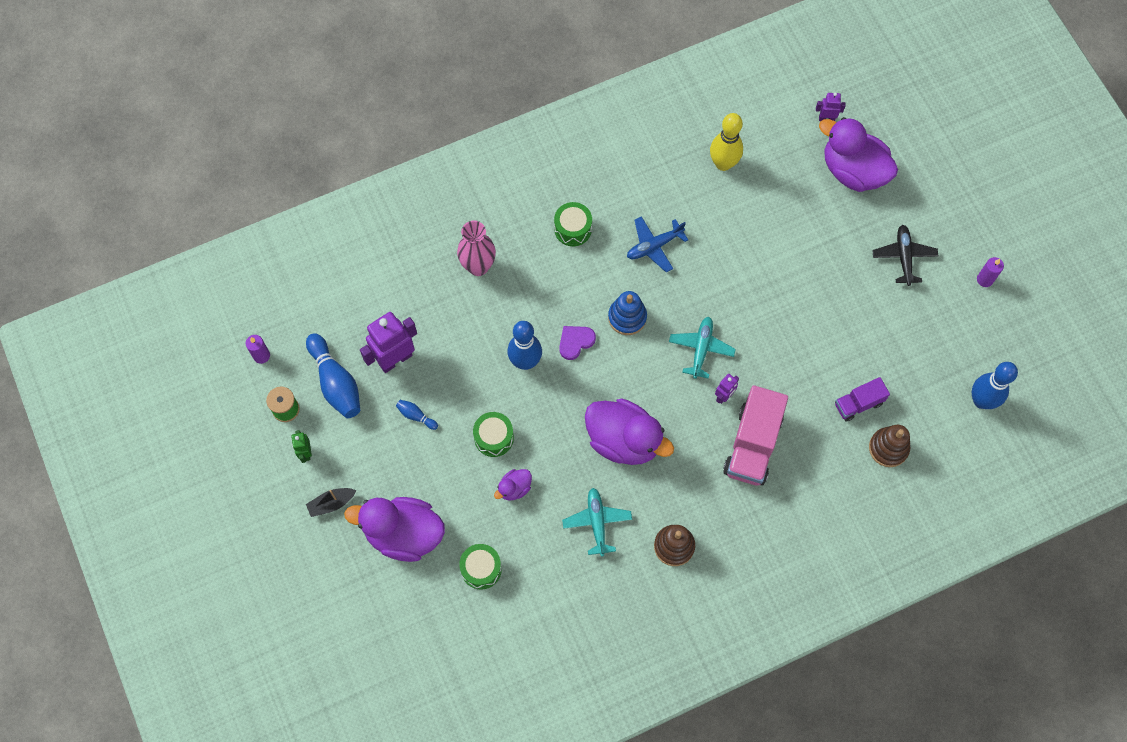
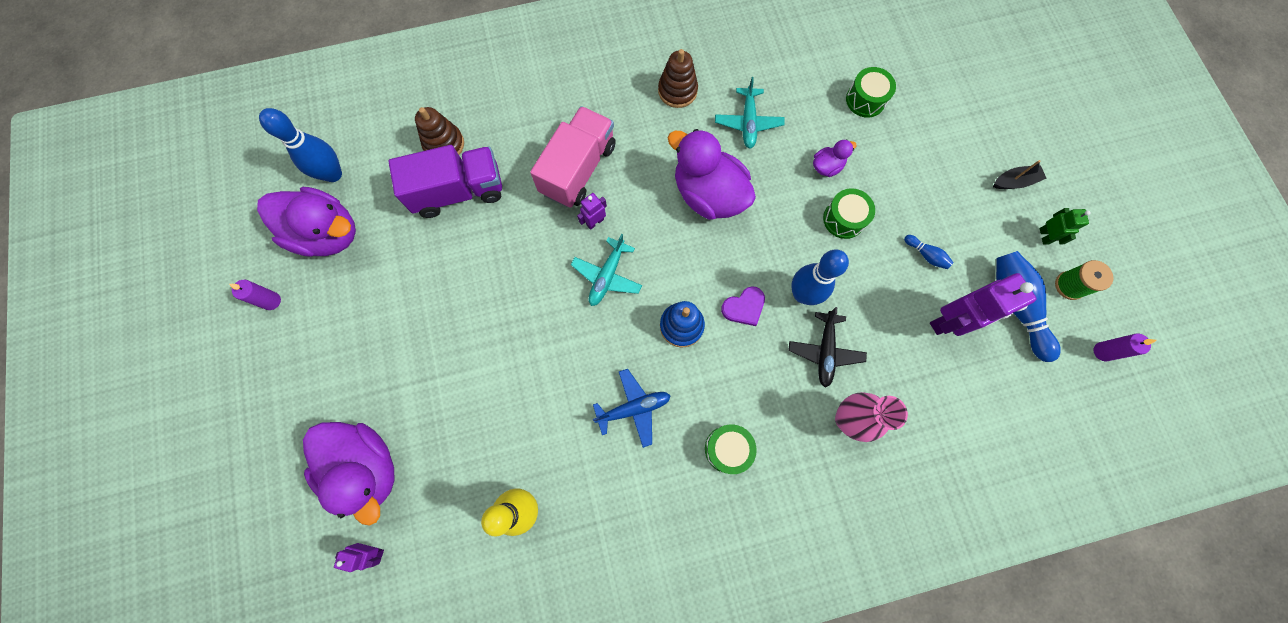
camera: 170 degrees left, 5 degrees up
purple duck [344,497,445,562] -> purple duck moved to [257,187,356,257]
purple truck [835,377,890,422] -> purple truck [388,145,502,218], size x1.79
black plane [872,225,938,286] -> black plane moved to [788,307,867,388]

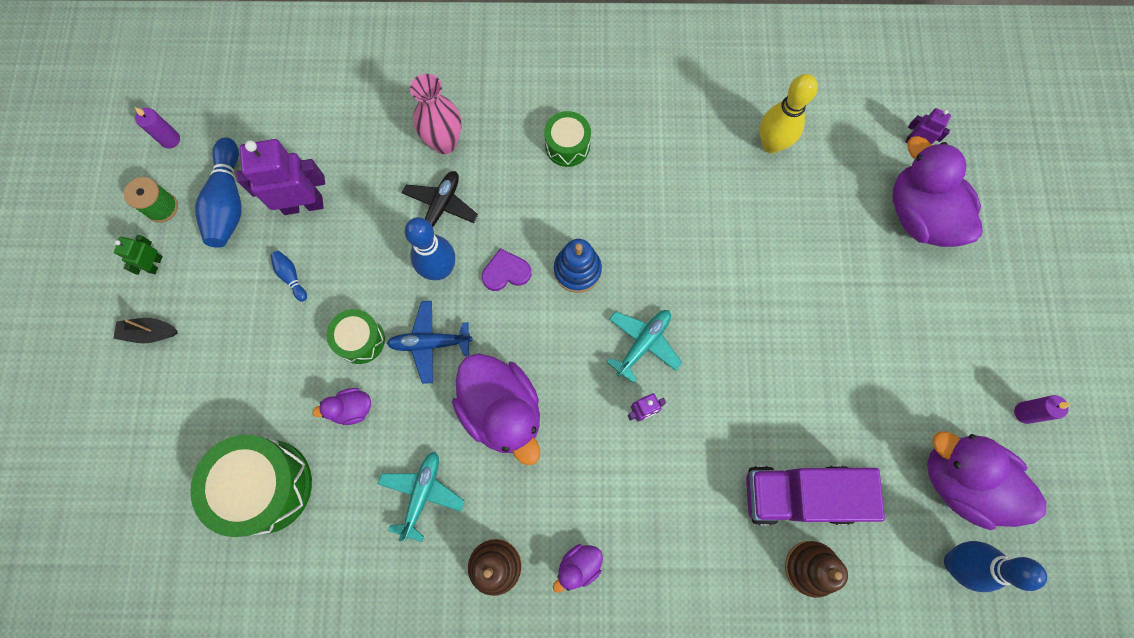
camera: 165 degrees left, 0 degrees up
pink truck [530,106,616,208] -> none
blue plane [593,369,671,448] -> blue plane moved to [387,301,472,384]
green drum [846,67,896,118] -> green drum [190,435,312,537], size x1.81
none -> purple duck [553,544,603,593]

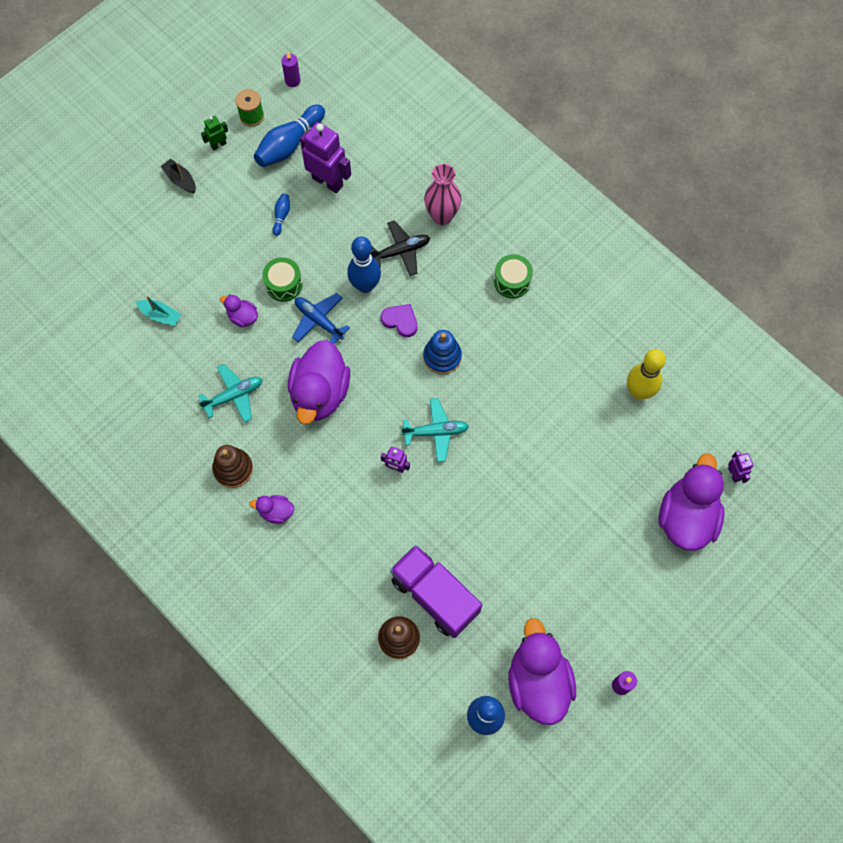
camera: 45 degrees right, 5 degrees down
green drum [190,435,312,537] -> turquoise boat [136,296,181,326]

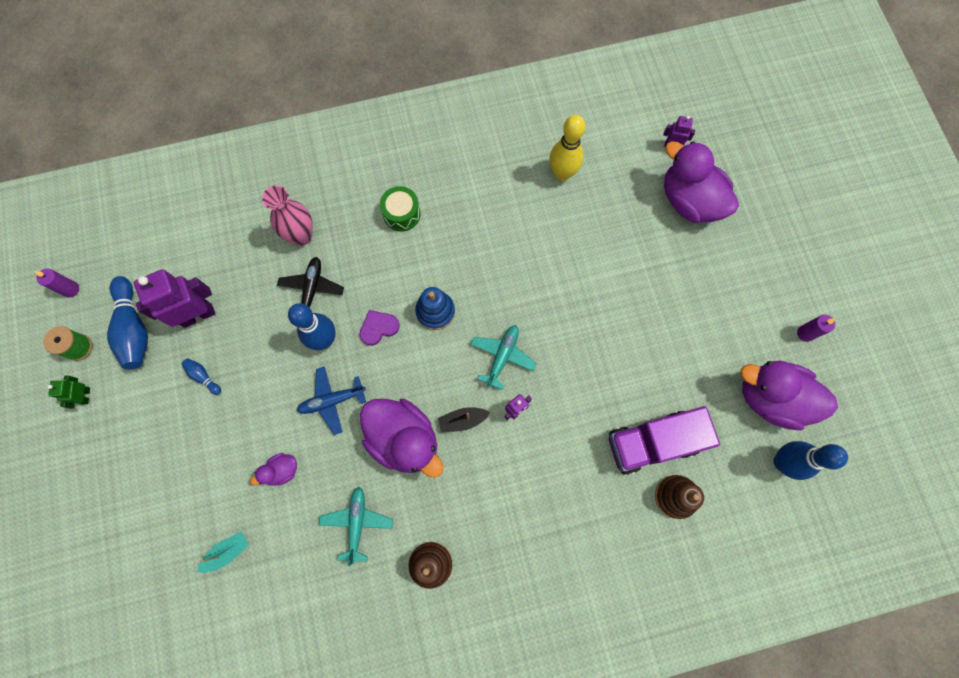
camera: 60 degrees left, 5 degrees up
black boat [161,158,196,193] -> black boat moved to [438,407,491,432]
purple duck [249,495,294,524] -> none
green drum [262,257,303,302] -> none

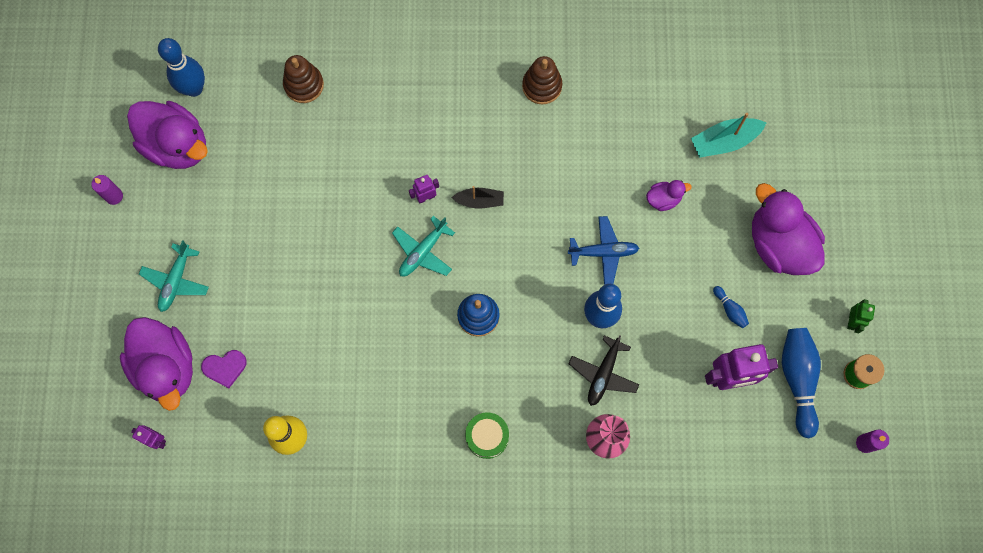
camera: 165 degrees left, 0 degrees up
turquoise boat [197,532,249,573] -> turquoise boat [691,113,767,158], size x1.50
turquoise plane [319,487,393,566] -> turquoise plane moved to [139,240,209,312]
purple heart [359,310,400,346] -> purple heart moved to [201,350,247,388]
purple duck [360,399,444,478] -> purple duck moved to [752,183,825,275]
purple truck [609,406,720,475] -> none

